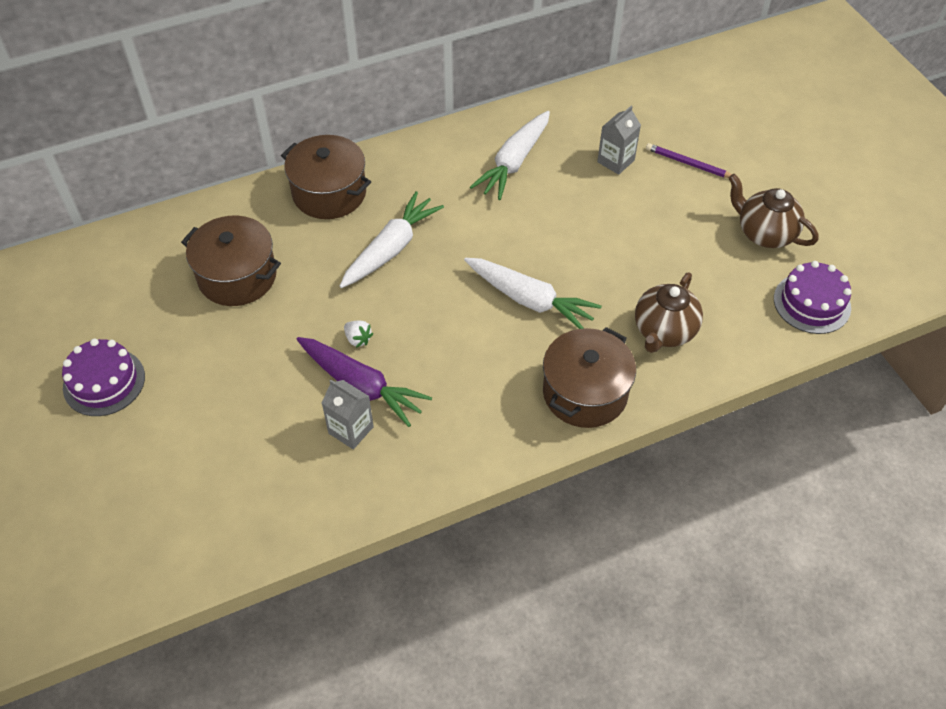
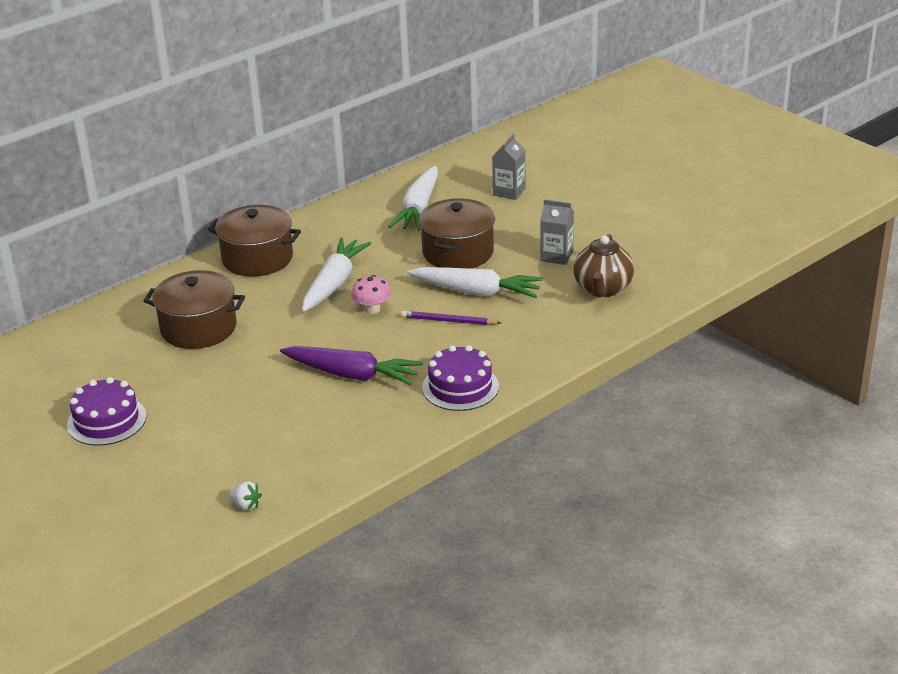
camera: 15 degrees left, 20 degrees down
grey carton [322,380,374,449] -> grey carton moved to [540,199,574,265]
white strawberry [344,320,373,348] -> white strawberry moved to [228,481,262,511]
brown pot [543,327,636,428] -> brown pot moved to [419,198,495,269]
purple pencil [646,143,732,178] -> purple pencil moved to [401,310,501,325]
brown teapot [728,174,819,248] -> none
purple cake [774,261,852,334] -> purple cake moved to [422,345,499,411]
none -> pink mushroom [351,275,391,314]

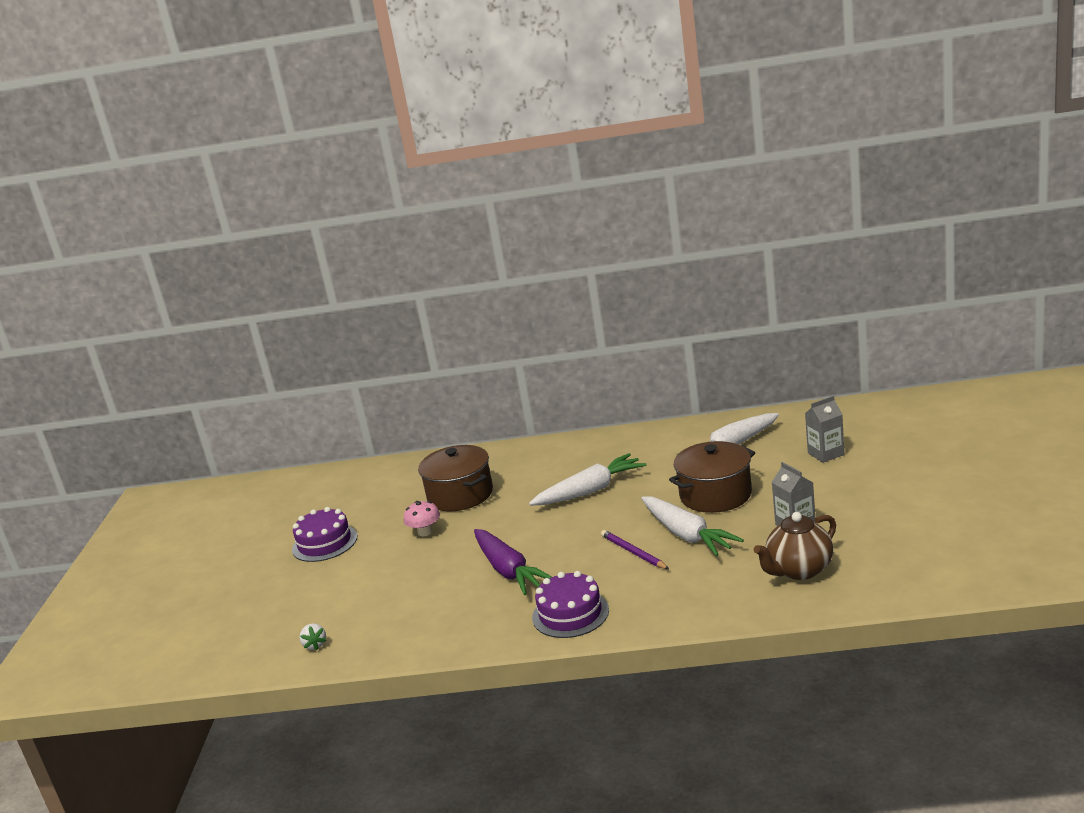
camera: 45 degrees right, 10 degrees down
brown pot [208,205,301,277] -> none
pink mushroom [351,275,391,314] -> pink mushroom moved to [404,501,440,536]

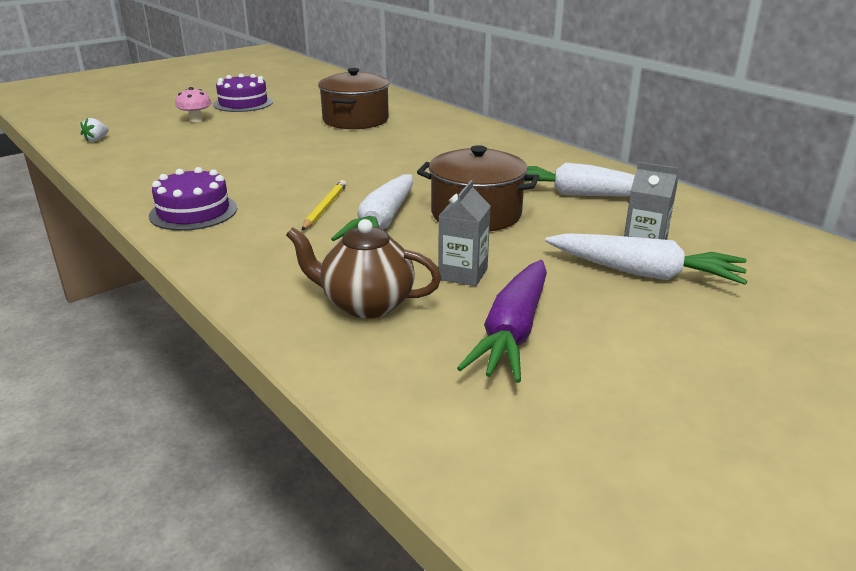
camera: 45 degrees right, 5 degrees up
pink mushroom [404,501,440,536] -> pink mushroom moved to [175,87,212,122]
purple carrot [474,529,552,595] -> purple carrot moved to [457,260,547,383]
white carrot [529,453,646,505] -> white carrot moved to [545,233,747,285]
purple pencil [601,530,669,569] -> yellow pencil [302,180,347,230]

